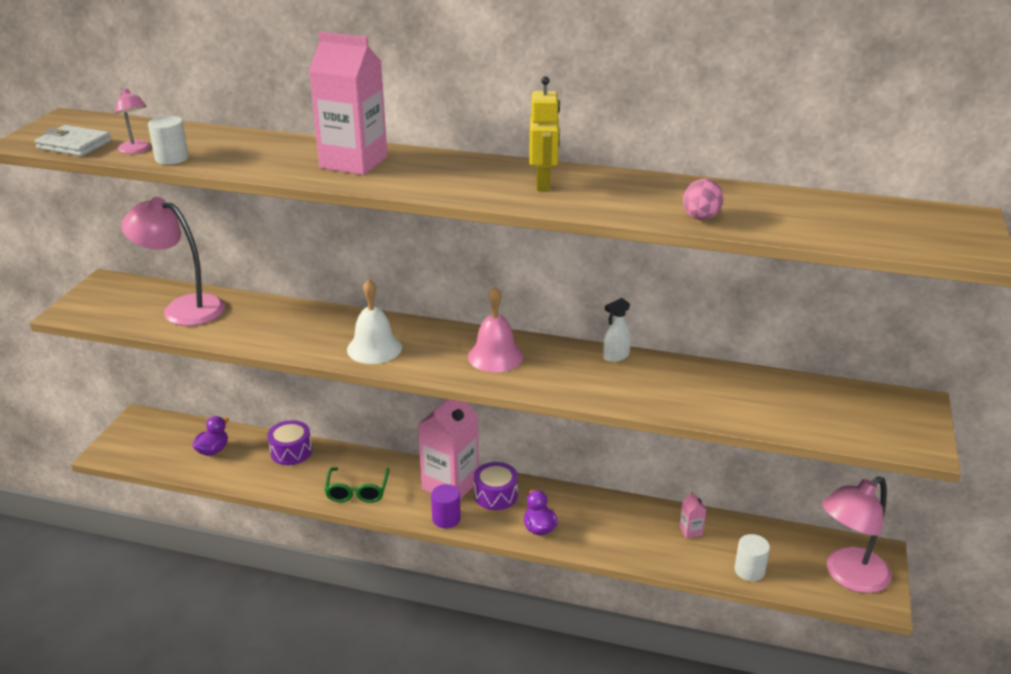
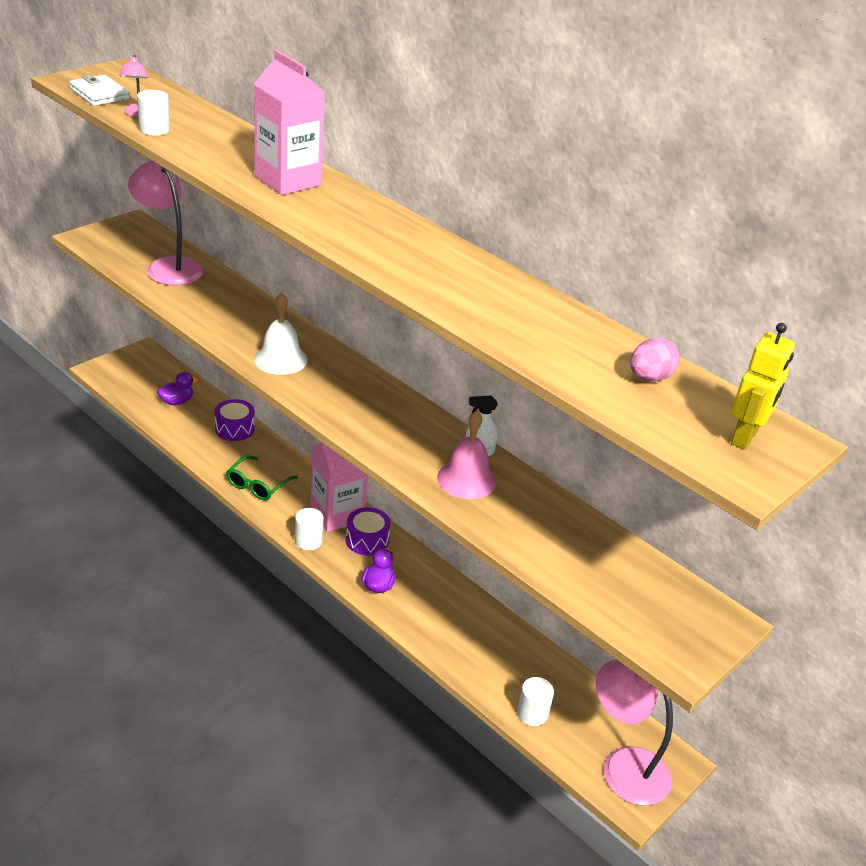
camera: 25 degrees right, 5 degrees up
purple cylinder [431,484,461,528] -> white cylinder [295,508,324,550]
pink bell [468,287,523,372] -> pink bell moved to [437,411,496,499]
yellow robot [529,76,560,191] -> yellow robot moved to [731,323,795,450]
pink carton [679,491,706,539] -> none
pink egg [683,179,724,220] -> pink egg moved to [630,338,679,381]
pink lamp [822,476,892,593] -> pink lamp turned 45 degrees clockwise [596,660,673,806]

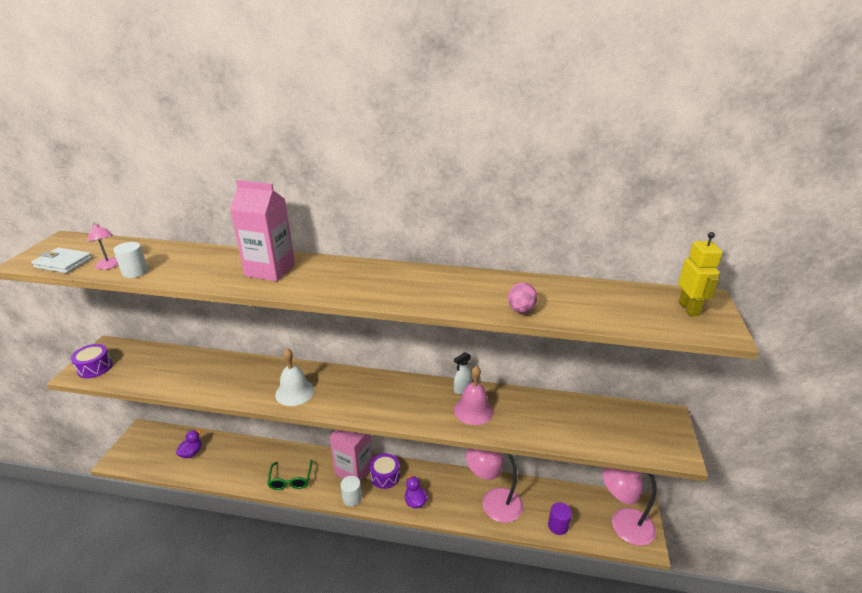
camera: 30 degrees left, 5 degrees down
pink lamp [128,161,203,286] -> pink lamp moved to [466,448,523,523]
purple drum [215,399,255,441] -> purple drum moved to [71,344,113,378]
white cylinder [517,677,554,726] -> purple cylinder [548,502,572,535]
pink egg [630,338,679,381] -> pink egg moved to [508,282,537,313]

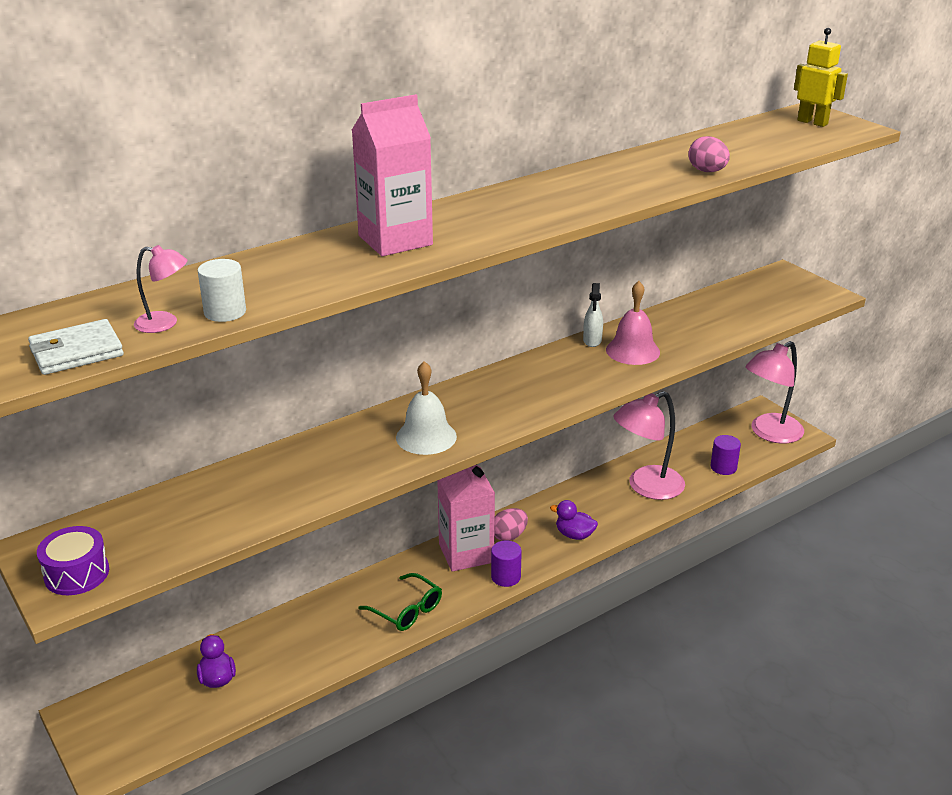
camera: 45 degrees left, 0 degrees up
white cylinder [340,476,362,506] -> purple cylinder [491,540,522,587]
purple drum [370,453,400,489] -> pink egg [494,508,528,541]

